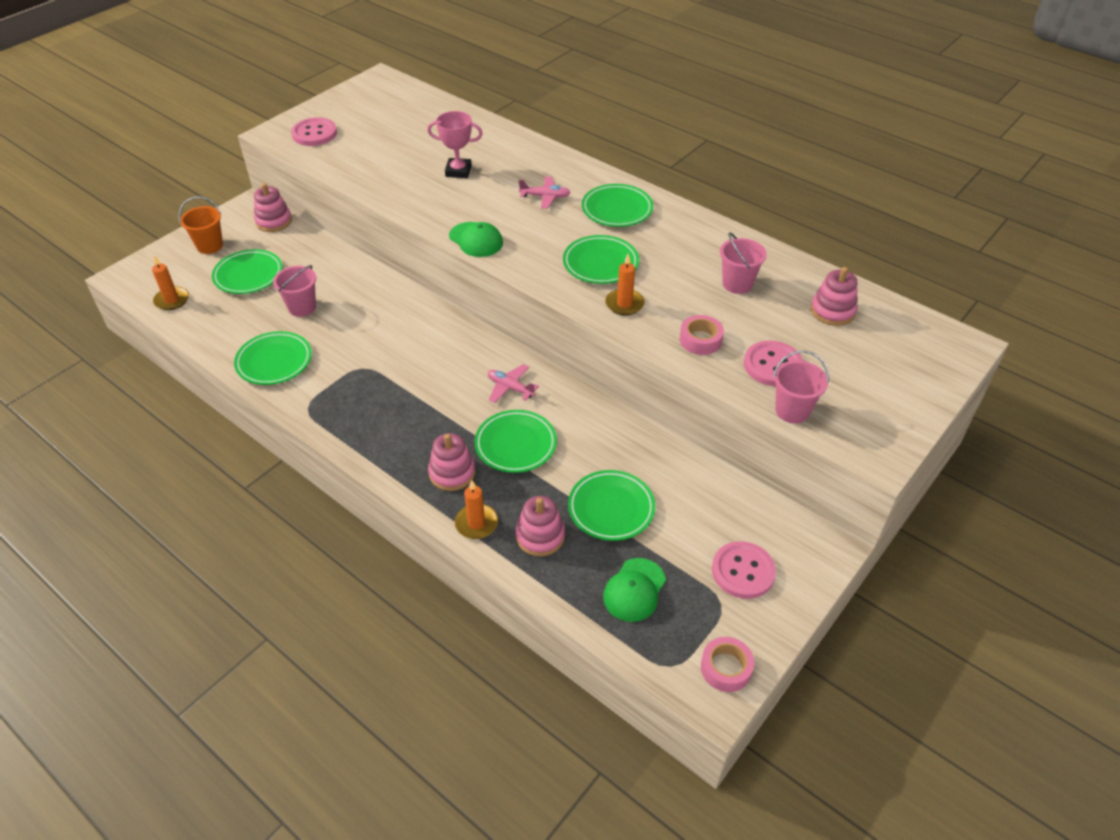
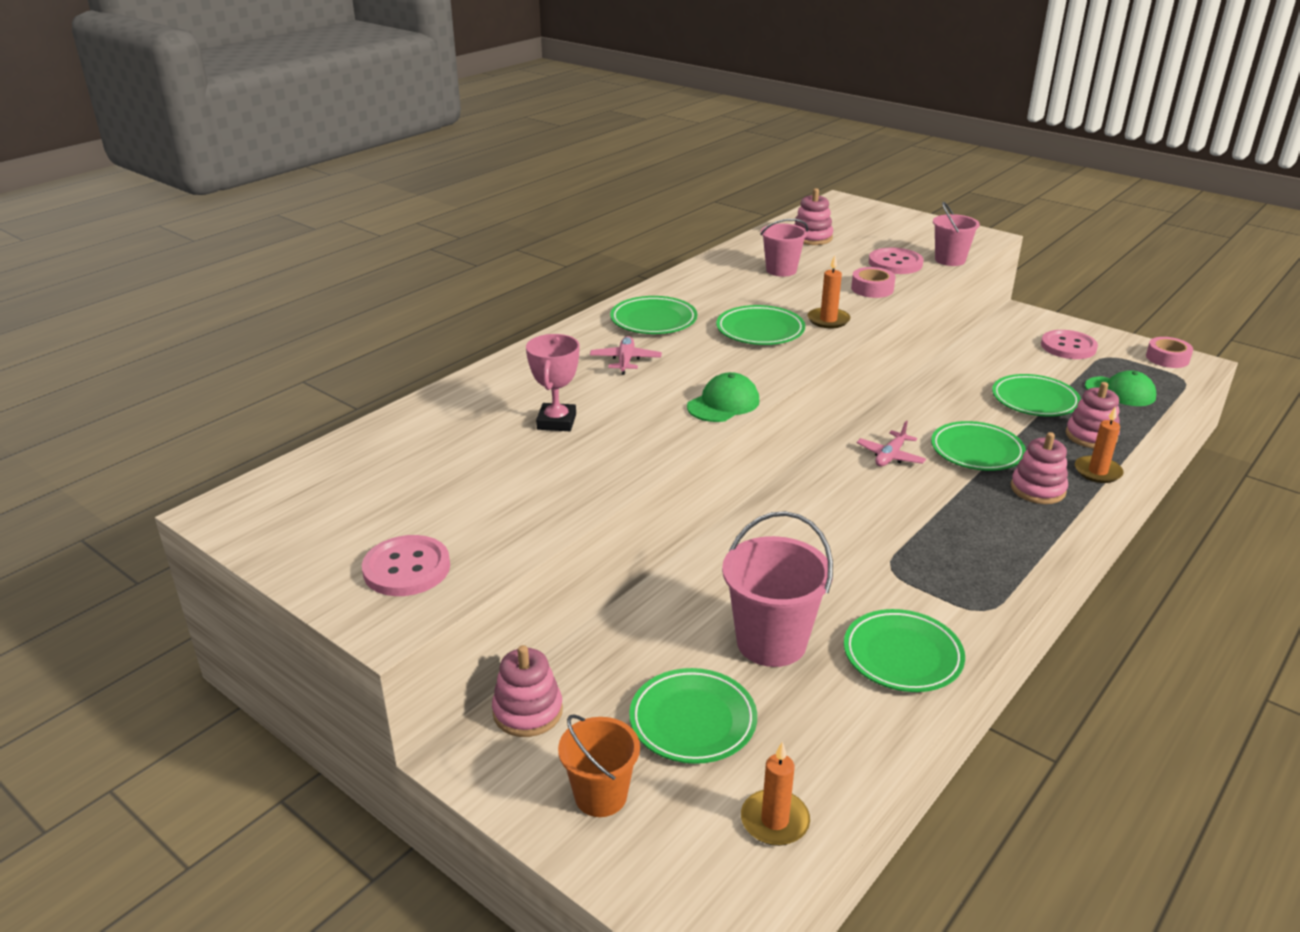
camera: 90 degrees left, 15 degrees down
pink bucket [273,265,316,317] -> pink bucket [722,511,833,667], size x1.56

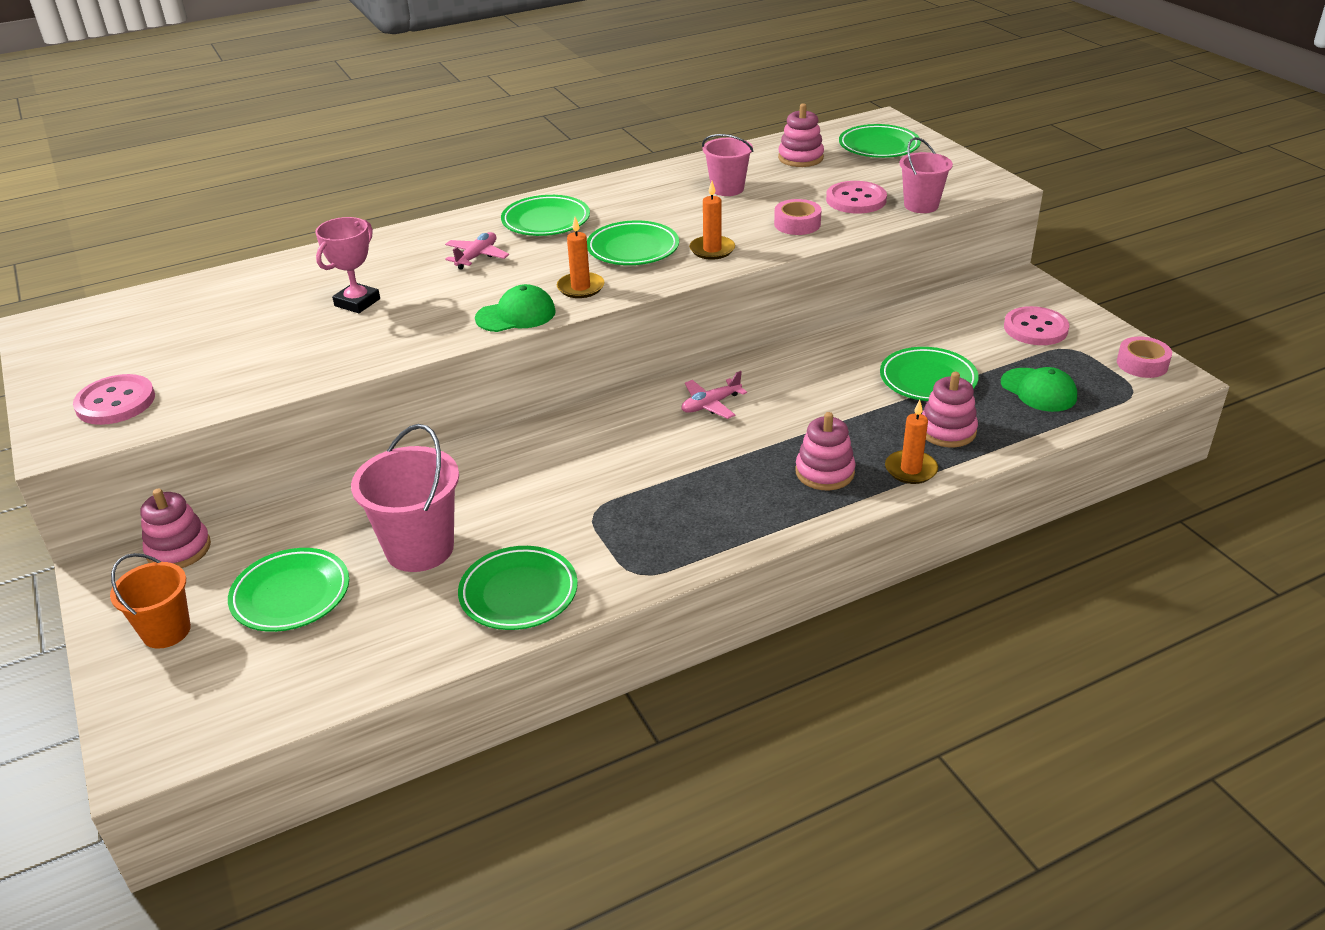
camera: 25 degrees right, 5 degrees up
orange candle [741,742,810,846] -> orange candle moved to [557,217,604,298]
green plate [931,421,1026,471] -> green plate moved to [839,124,921,158]

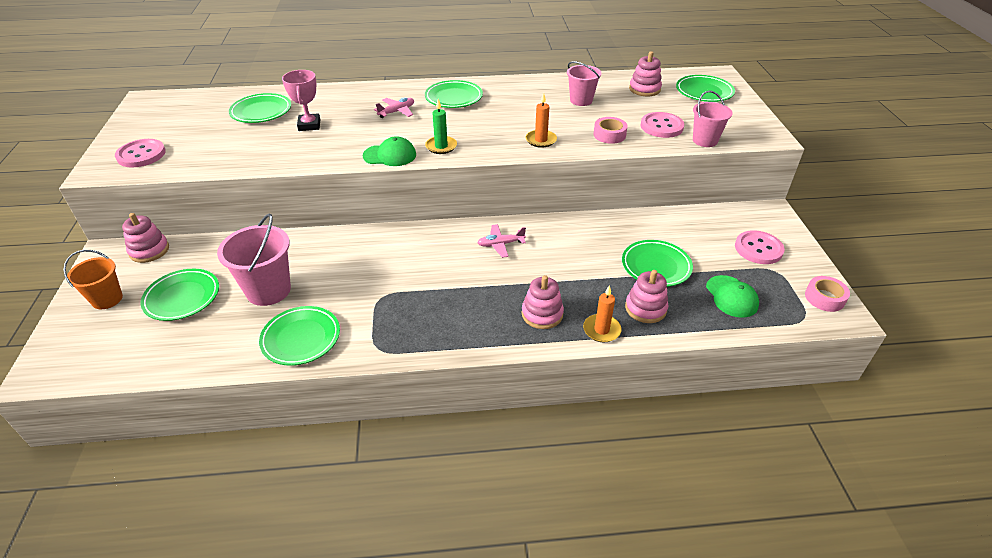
camera: 20 degrees right, 5 degrees up
pink trophy [315,217,380,313] -> pink trophy turned 60 degrees counterclockwise [282,70,320,131]
orange candle [557,217,604,298] -> green candle [425,99,457,154]
green plate [587,220,679,265] -> green plate moved to [229,93,291,123]

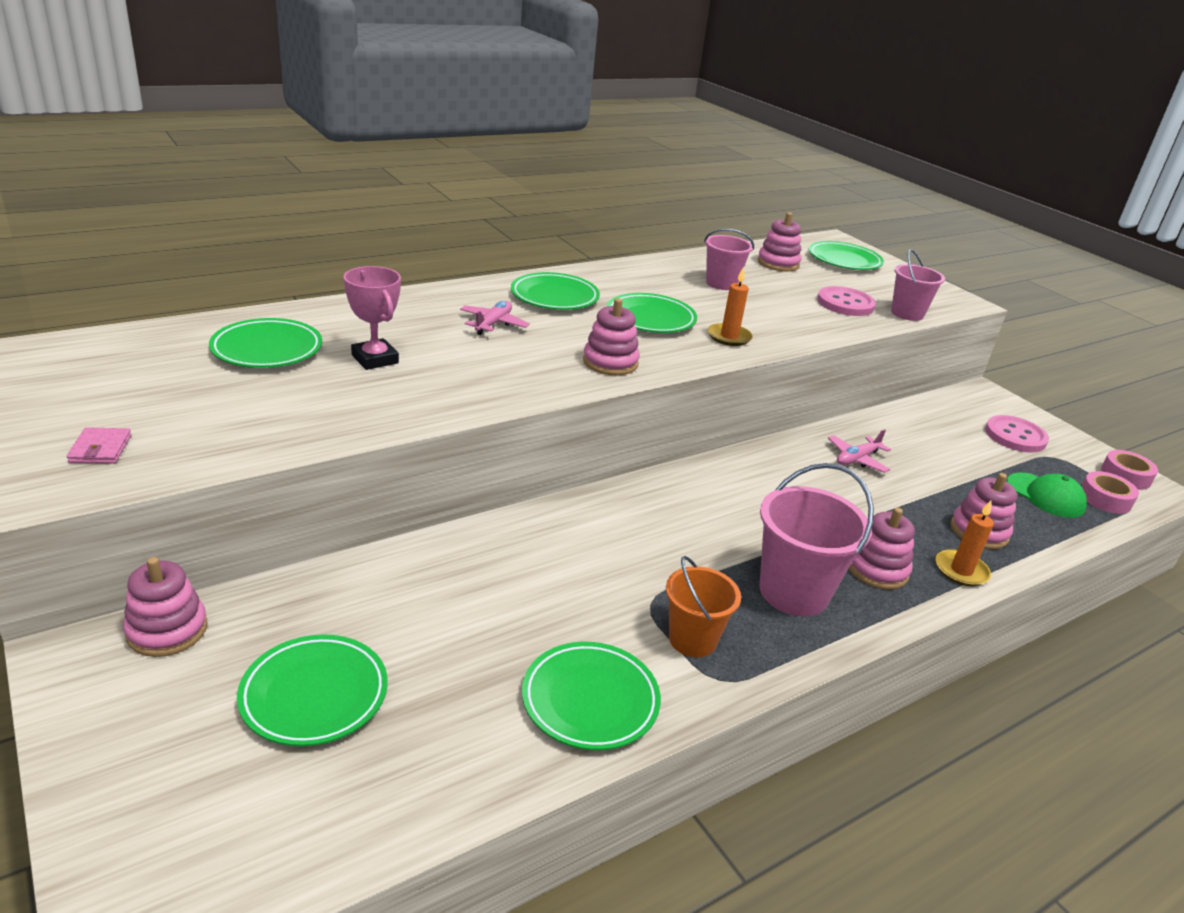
camera: 30 degrees left, 10 degrees down
orange bucket [63,250,123,309] -> orange bucket moved to [666,556,741,657]
pink button [115,139,166,168] -> pink wallet [67,427,131,464]
pink bucket [217,214,291,306] -> pink bucket moved to [760,463,874,616]
green cap [363,136,416,166] -> none
green candle [425,99,457,154] -> pink stacking toy [583,298,640,375]
pink plane [477,224,526,258] -> pink plane moved to [828,429,891,473]
pink tape [593,117,628,144] -> pink tape moved to [1082,471,1139,514]
green plate [622,240,693,287] -> green plate moved to [607,293,697,333]

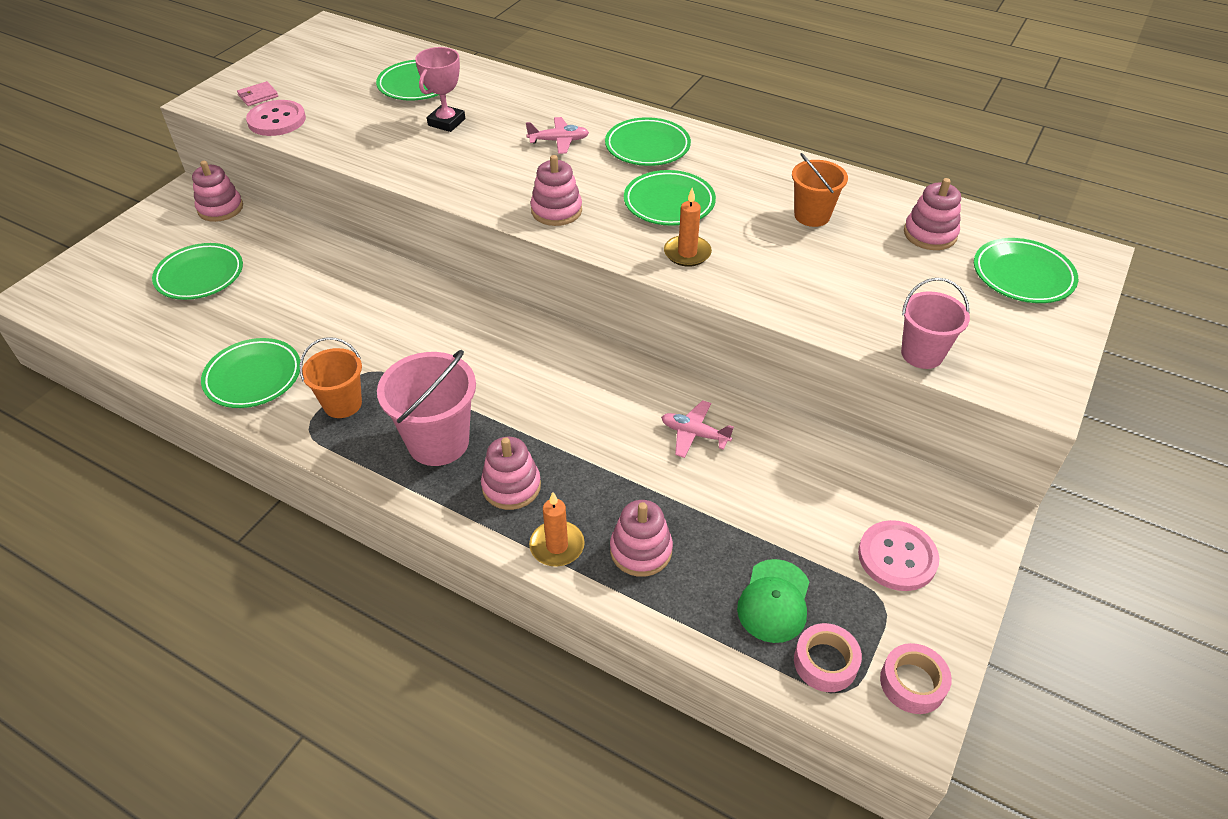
camera: 65 degrees right, 15 degrees up
pink bucket [704,229,754,290] -> orange bucket [792,153,848,227]
pink button [817,286,876,316] -> pink button moved to [246,100,306,136]

